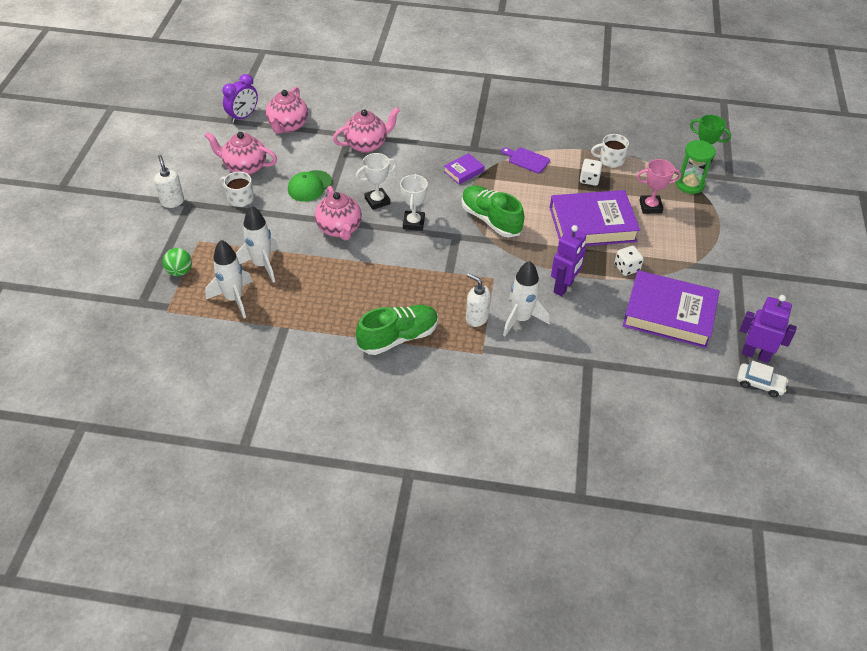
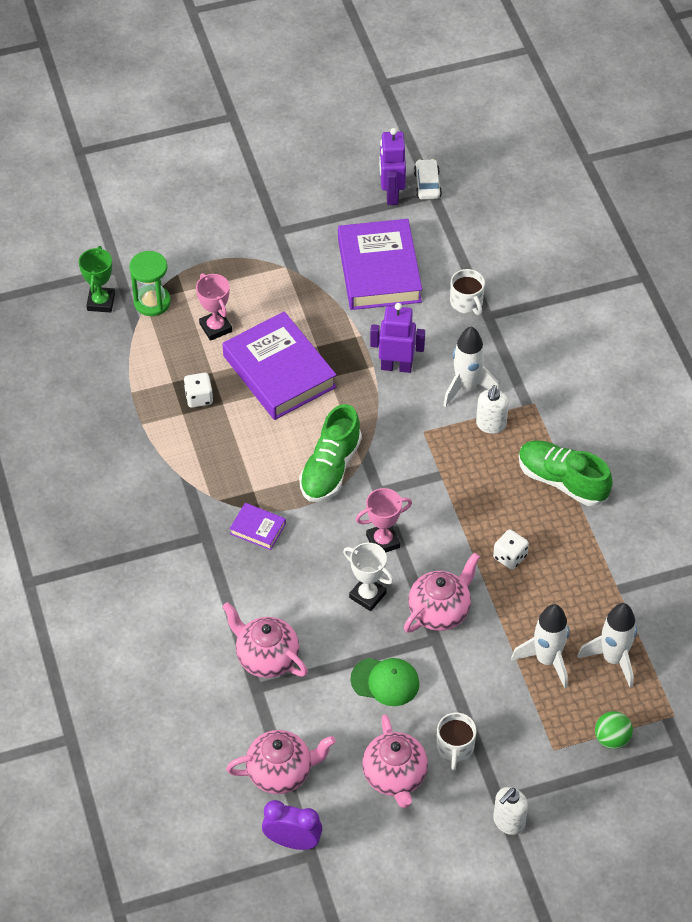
camera: 115 degrees left, 5 degrees up
white trophy [400,174,428,231] -> pink trophy [356,488,412,552]
purple cutting board [501,148,550,173] -> none
white mug [591,134,629,168] -> white mug moved to [450,269,485,315]
white dice [614,246,644,276] -> white dice moved to [493,529,529,570]

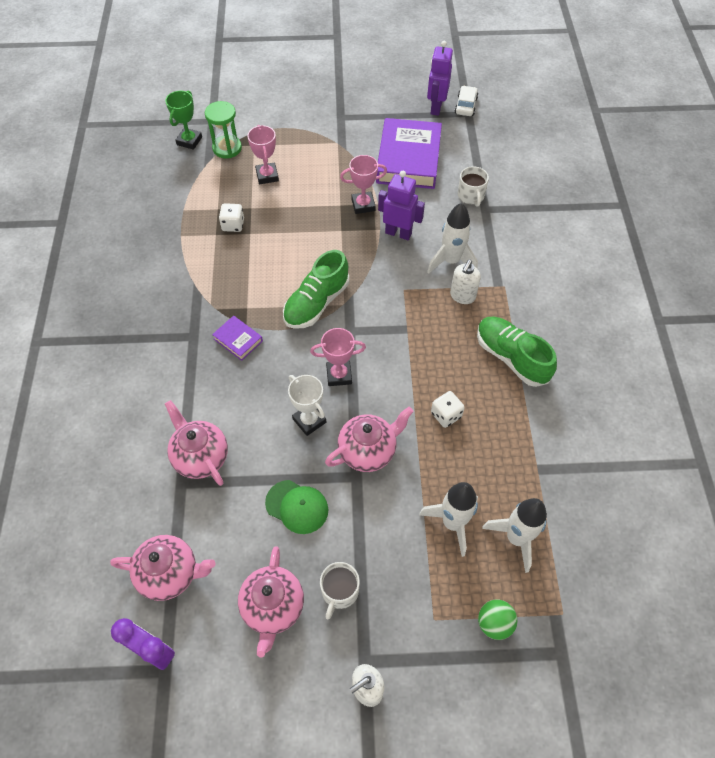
camera: 15 degrees right, 5 degrees up
purple book [222,311,337,420] -> none
none -> pink trophy [340,155,387,214]

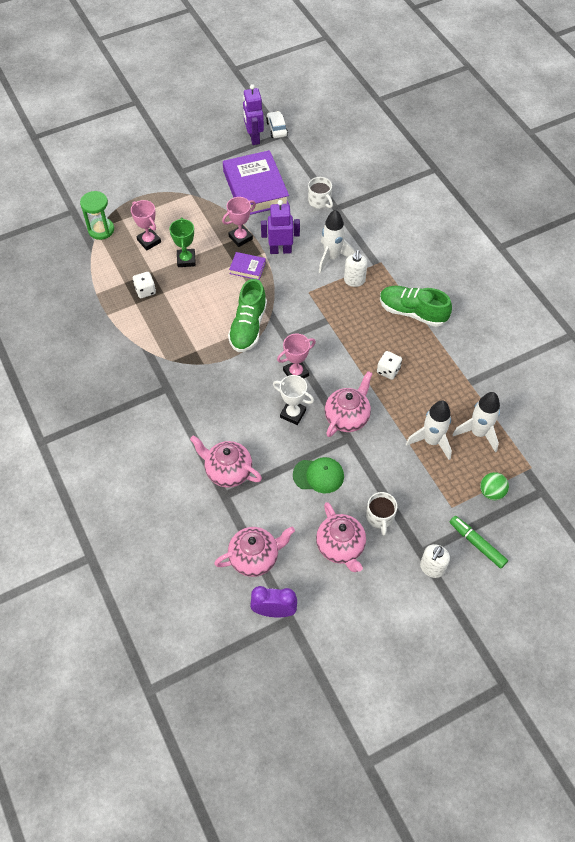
camera: 25 degrees left, 0 degrees up
green trophy [165,91,202,150] -> green trophy moved to [169,218,196,267]
purple book [212,316,263,361] -> purple book moved to [229,252,266,280]
none -> green marker [450,516,508,569]

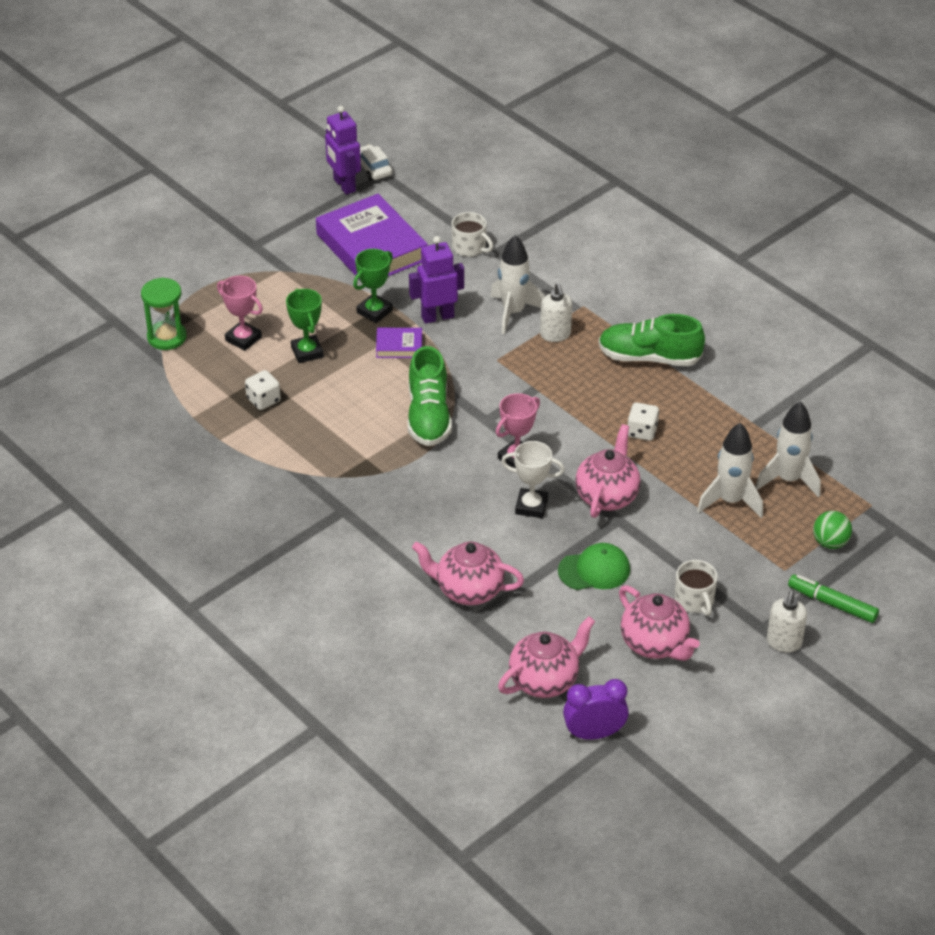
camera: 15 degrees left, 15 degrees down
pink trophy [222,197,256,247] -> green trophy [353,249,393,323]

